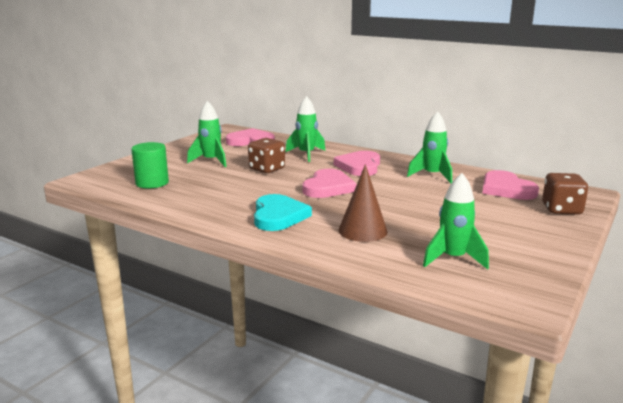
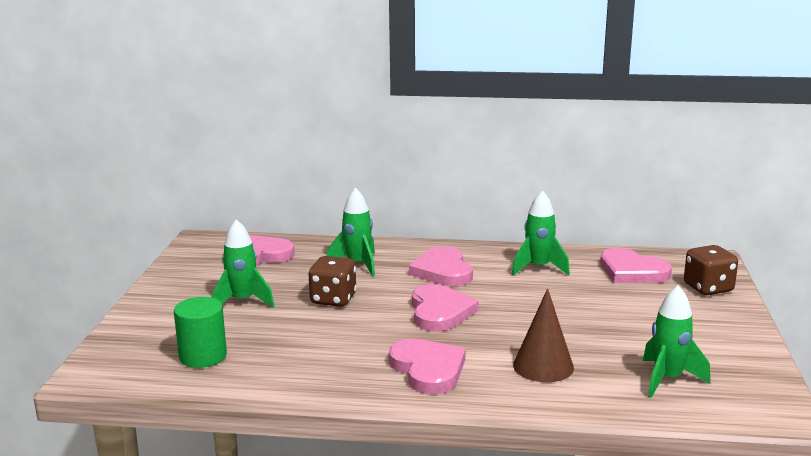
camera: 25 degrees left, 0 degrees up
turquoise heart [254,194,312,231] -> pink heart [389,339,466,394]

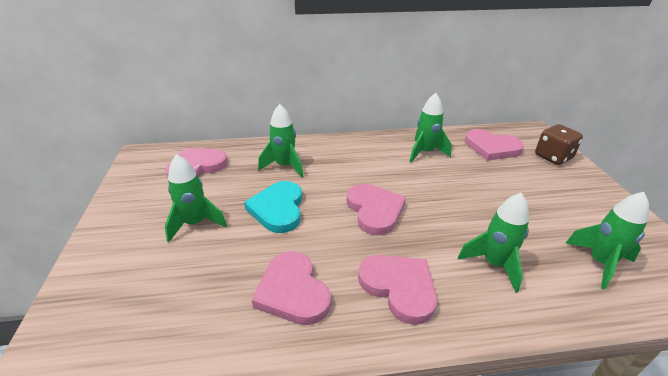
camera: 15 degrees left, 15 degrees up
green cylinder [174,297,227,368] -> none
brown dice [308,256,357,307] -> turquoise heart [244,181,302,233]
pink heart [409,246,473,286] -> pink heart moved to [252,251,331,325]
brown cone [513,288,574,382] -> green rocket [458,193,529,293]

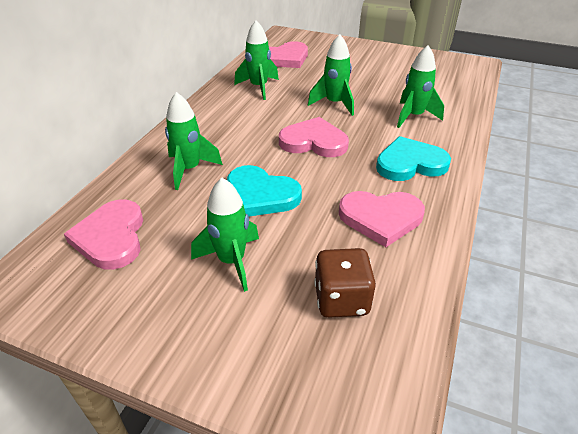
camera: 60 degrees left, 5 degrees up
pink heart [358,255,437,325] -> turquoise heart [376,136,451,181]
brown dice [535,124,583,165] -> brown dice moved to [314,248,376,318]
green rocket [566,192,649,290] -> green rocket moved to [308,34,354,116]

